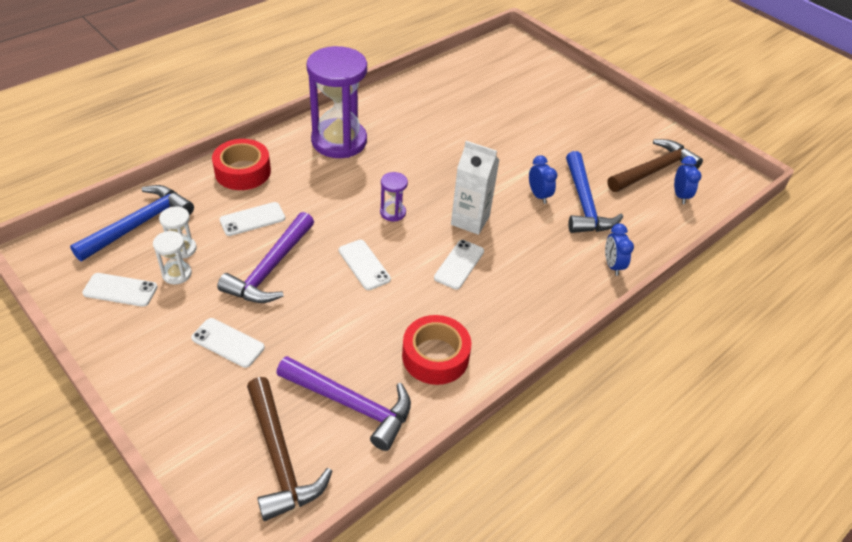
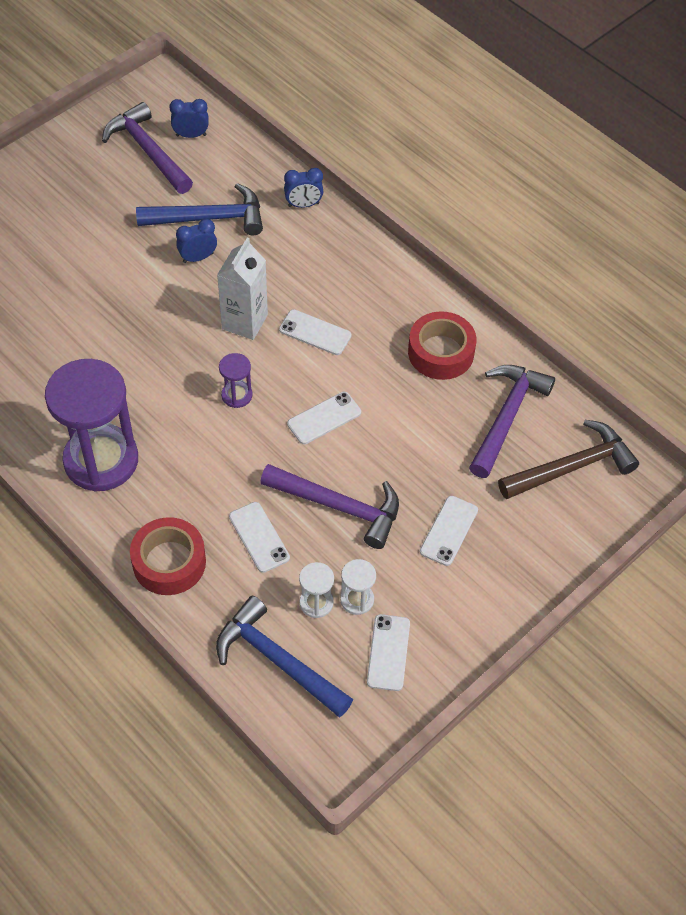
camera: 90 degrees left, 10 degrees up
brown hammer [608,139,703,192] -> purple hammer [102,102,193,194]

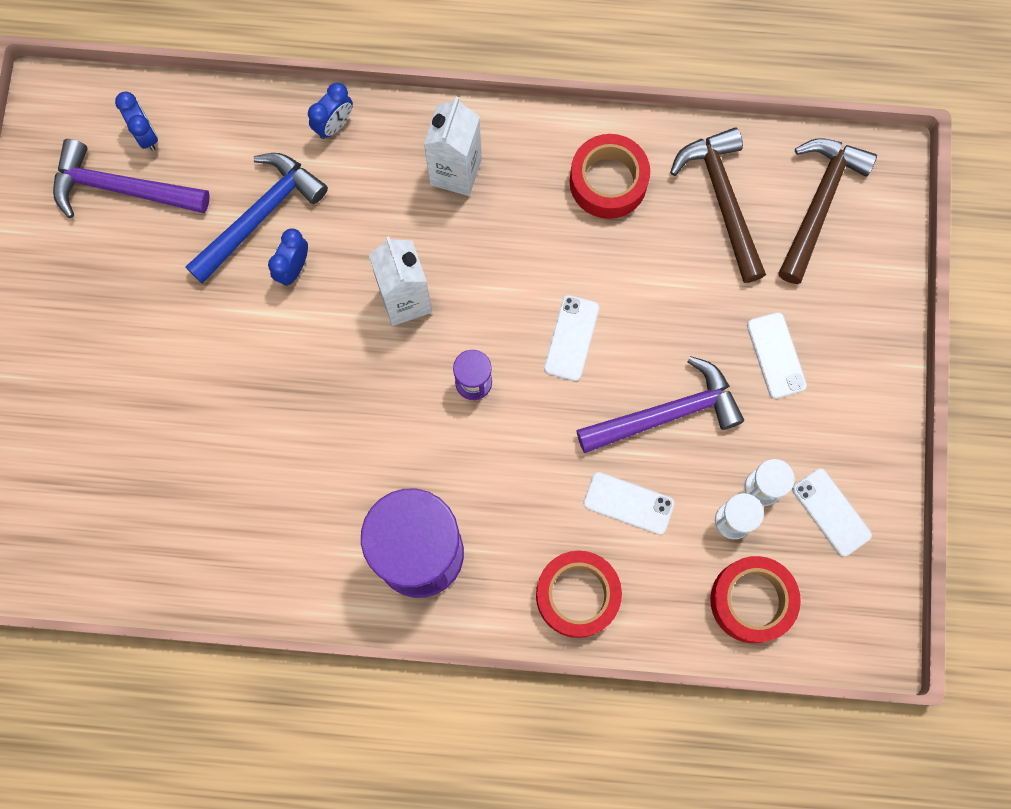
camera: 40 degrees left, 20 degrees up
blue clock [169,99,209,138] -> blue clock turned 105 degrees clockwise [115,92,158,151]
blue hammer [216,596,353,718] -> red tape [710,556,801,643]
white phone [279,309,351,355] -> none
purple hammer [469,365,555,478] -> brown hammer [670,127,766,283]
none -> white carton [424,97,482,196]

